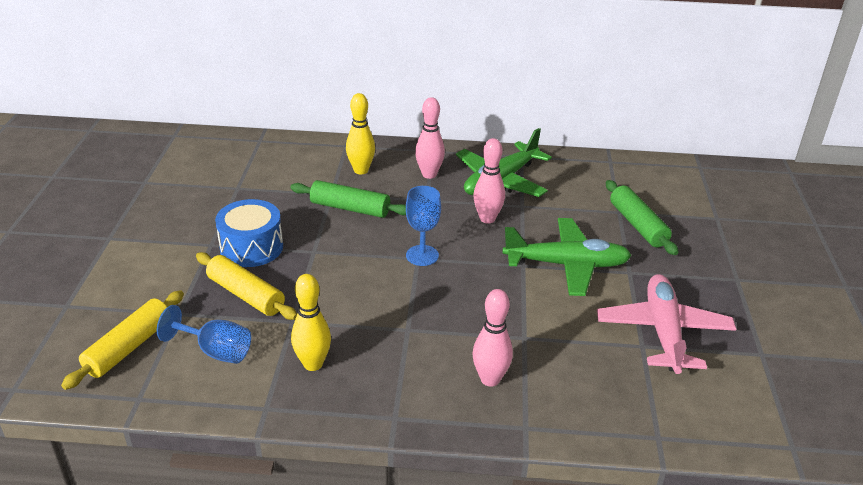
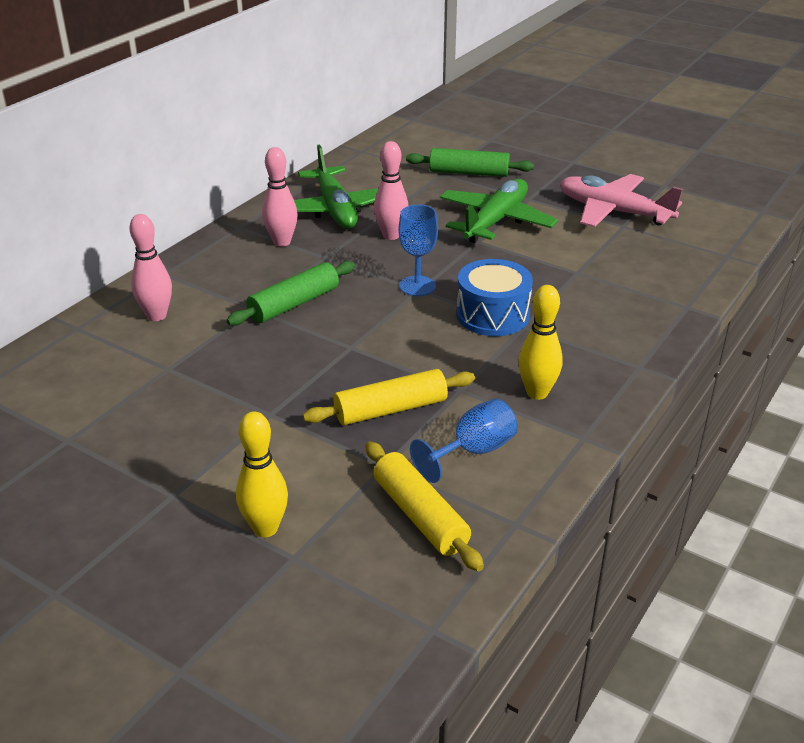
camera: 60 degrees left, 0 degrees up
blue drum [215,199,283,267] -> blue drum moved to [457,259,533,336]
yellow bowling pin [346,93,375,174] -> yellow bowling pin moved to [236,411,288,537]
pink bowling pin [472,289,513,387] -> pink bowling pin moved to [130,214,172,321]

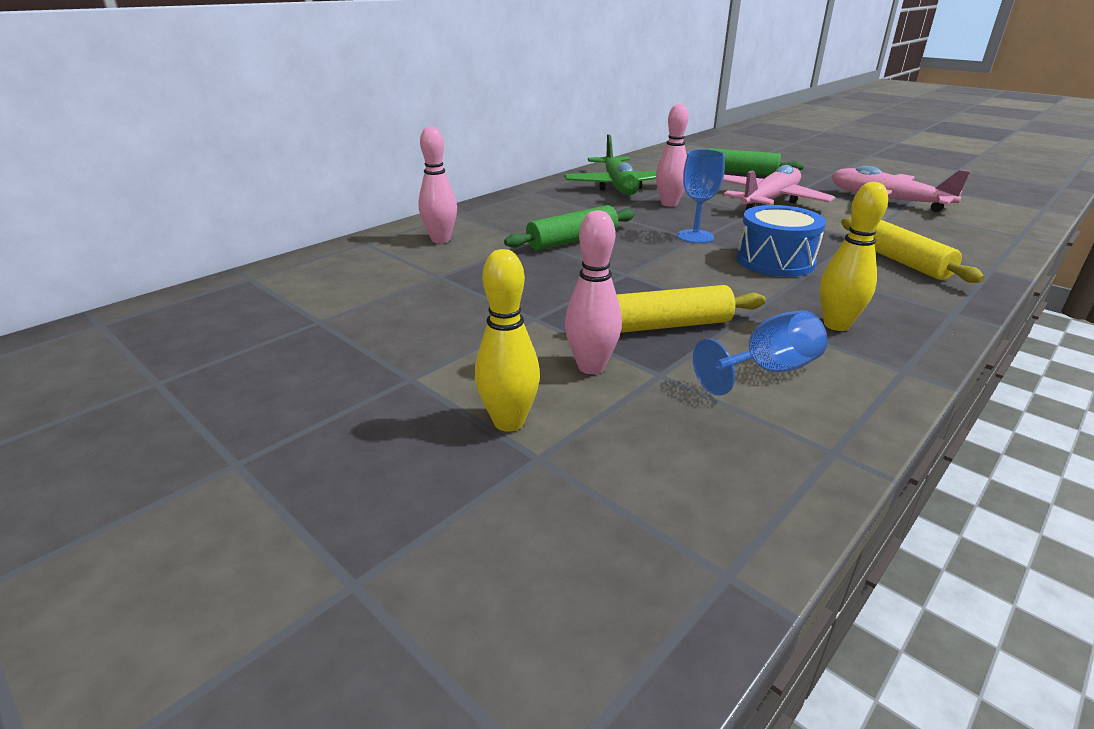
camera: 10 degrees right, 5 degrees down
pink bowling pin [262,147,298,247] -> pink bowling pin moved to [565,210,622,374]
yellow rolling pin [365,442,484,571] -> yellow rolling pin moved to [841,217,984,283]
green plane [440,179,558,243] -> pink plane [723,165,835,210]

